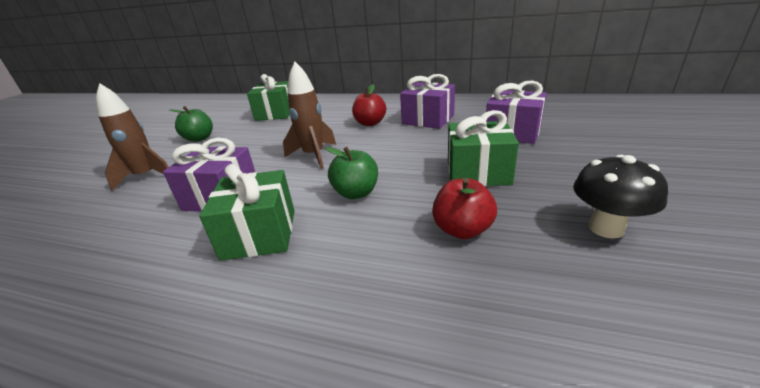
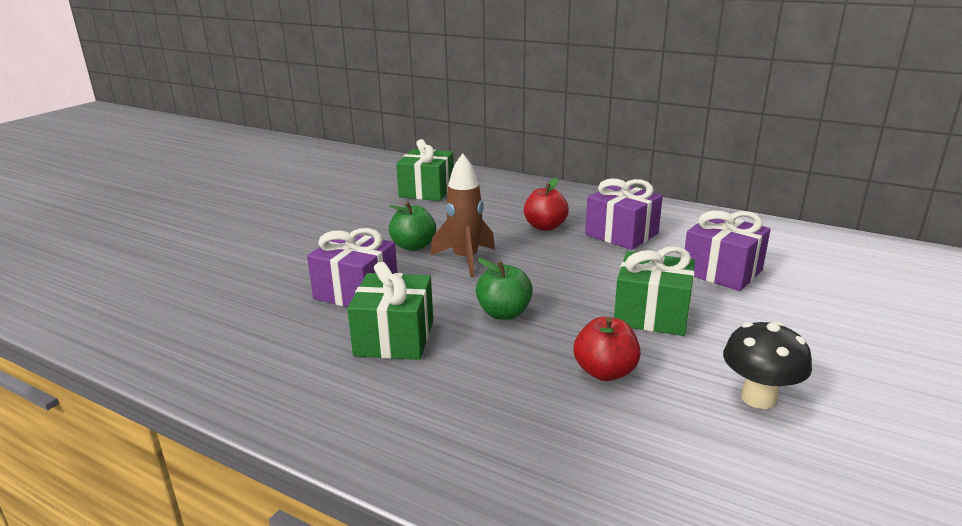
camera: 10 degrees right, 5 degrees down
brown rocket [96,83,168,191] -> none
green apple [170,106,213,142] -> green apple moved to [389,202,436,251]

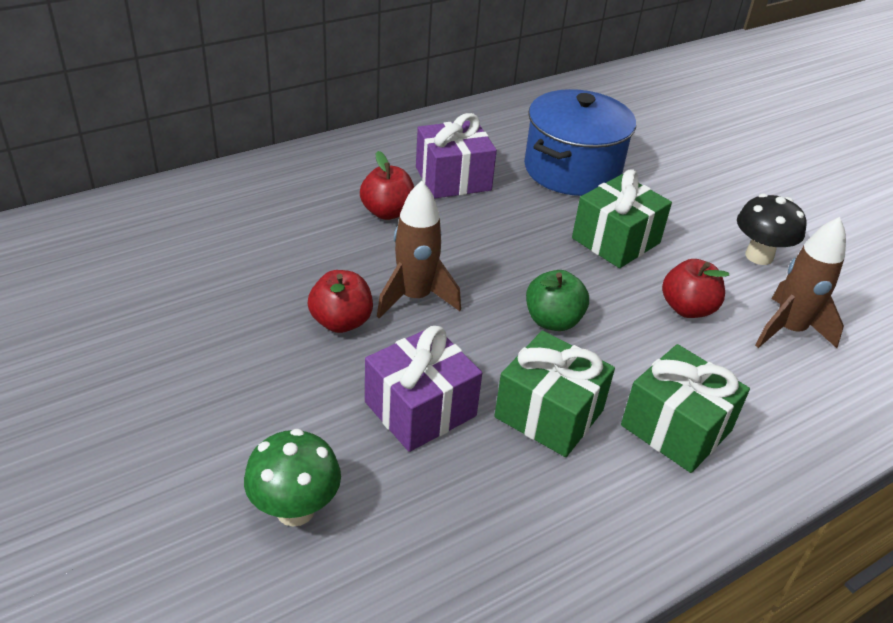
camera: 65 degrees left, 15 degrees up
green apple [389,202,436,251] -> red apple [308,270,373,333]
green gift [396,139,454,201] -> green gift moved to [621,344,750,473]
purple gift [685,210,771,291] -> blue pot [524,89,636,196]
none -> green mushroom [244,429,341,527]
none -> brown rocket [755,217,846,348]

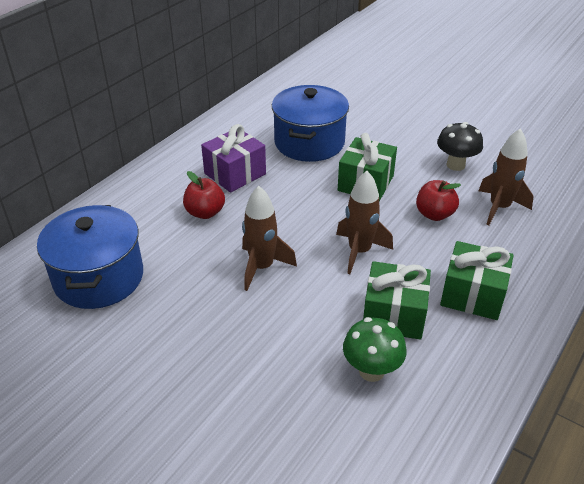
camera: 20 degrees left, 0 degrees up
green mushroom [244,429,341,527] -> green mushroom moved to [343,317,407,382]
red apple [308,270,373,333] -> none
purple gift [365,326,482,452] -> none
green apple [526,270,589,331] -> brown rocket [336,171,393,274]
none -> blue pot [37,205,143,309]

